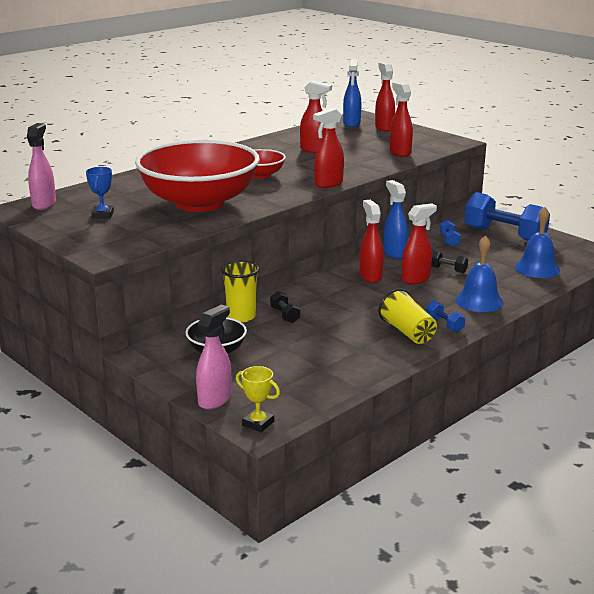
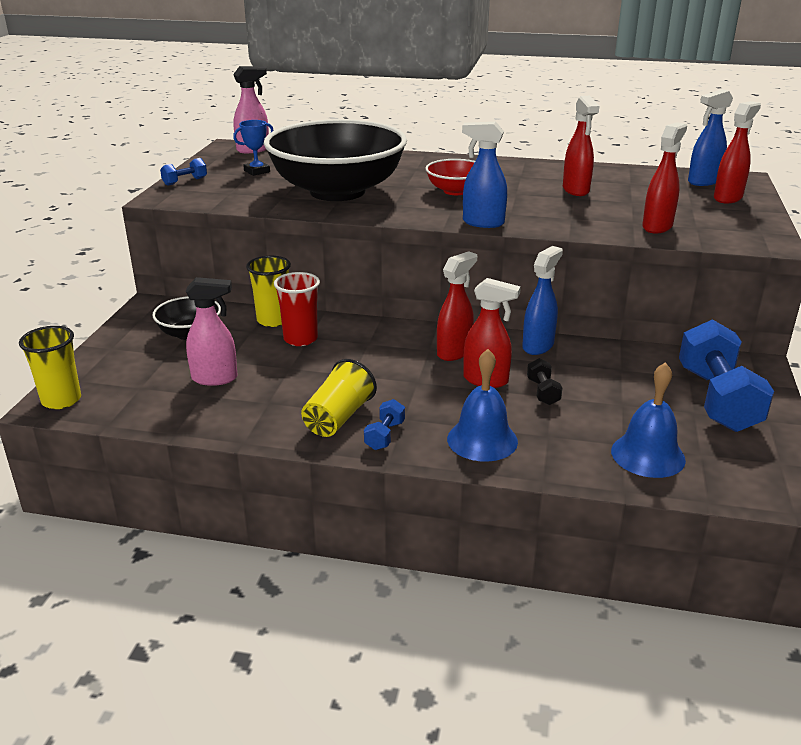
camera: 55 degrees right, 5 degrees up
red bowl [135,140,260,212] -> black bowl [264,119,407,201]
pink spray bottle [196,305,231,409] -> pink spray bottle moved to [186,277,238,386]
yellow trophy [236,366,280,432] -> yellow cup [19,326,81,409]
black dumbbell [270,291,300,323] -> red cup [274,272,320,346]
red spray bottle [313,108,344,188] -> blue spray bottle [462,122,507,228]
blue dumbbell [440,220,461,247] -> blue dumbbell moved to [160,158,207,186]

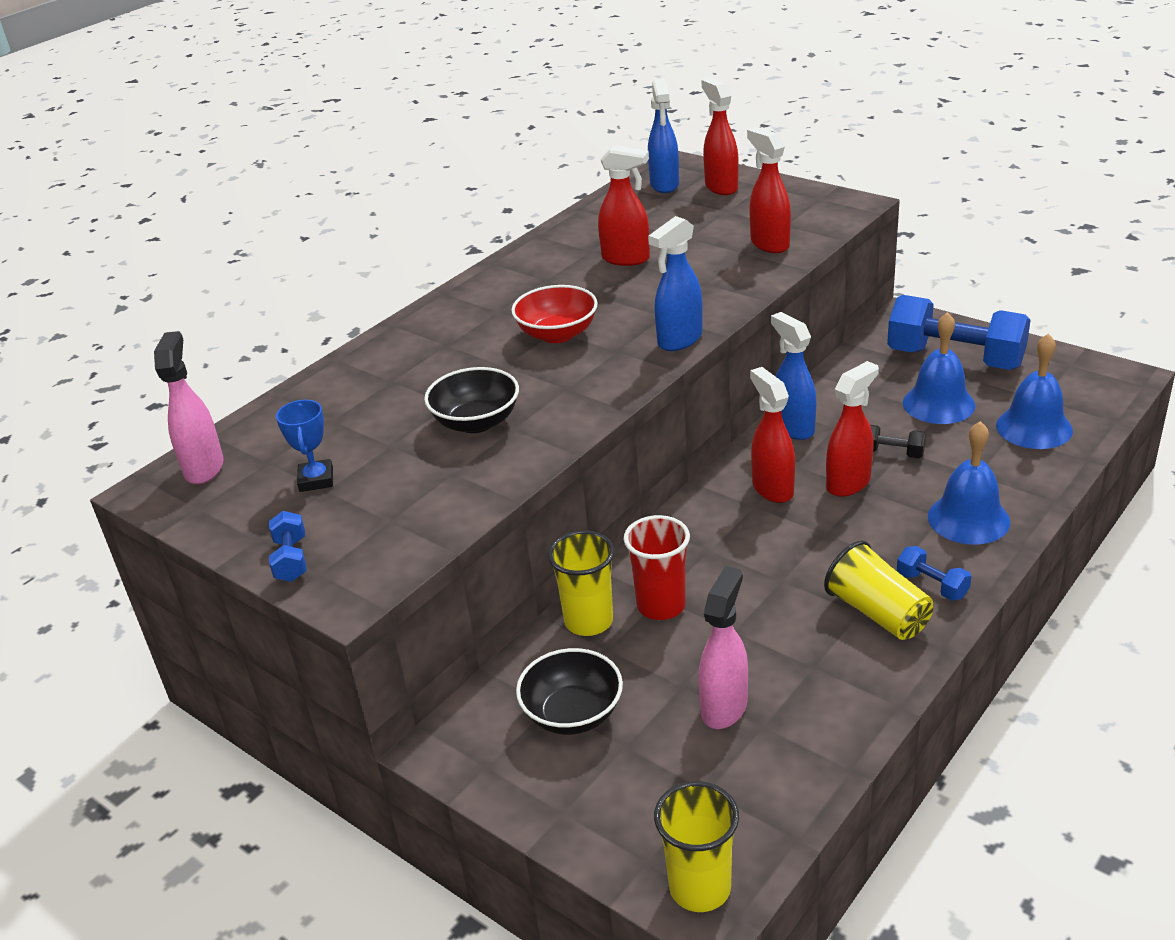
camera: 60 degrees left, 5 degrees up
black bowl [264,119,407,201] -> black bowl [424,367,519,433], size x0.44
none -> blue bell [903,312,975,424]

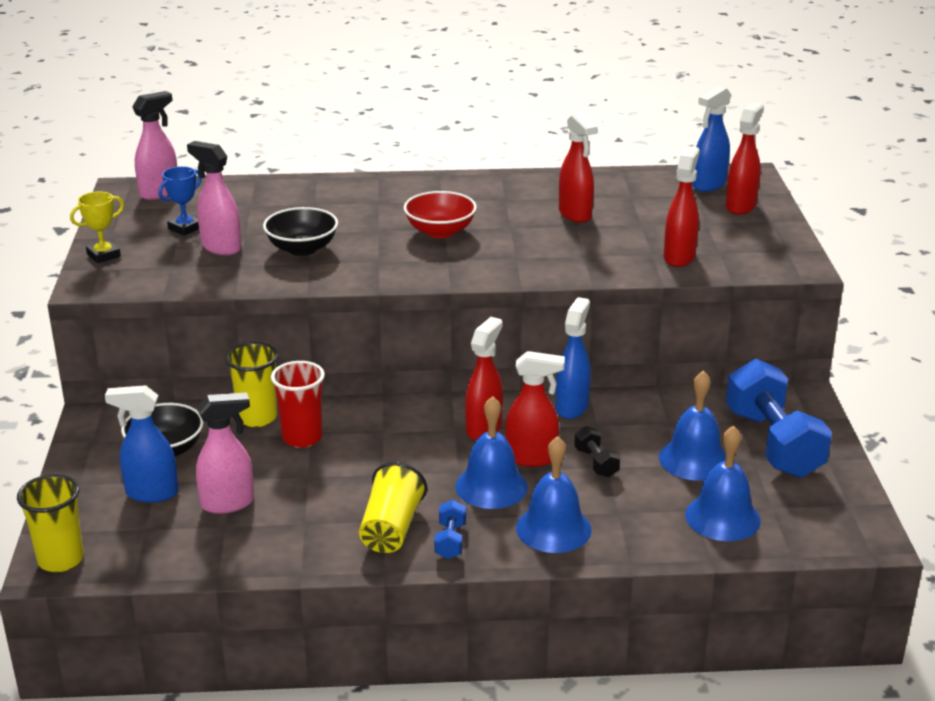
camera: 45 degrees right, 5 degrees down
blue dumbbell [269,511,307,582] -> yellow trophy [70,191,124,263]
blue spray bottle [648,216,703,351] -> blue spray bottle moved to [105,385,178,503]
none -> pink spray bottle [187,141,241,255]
none -> blue bell [455,396,528,509]

